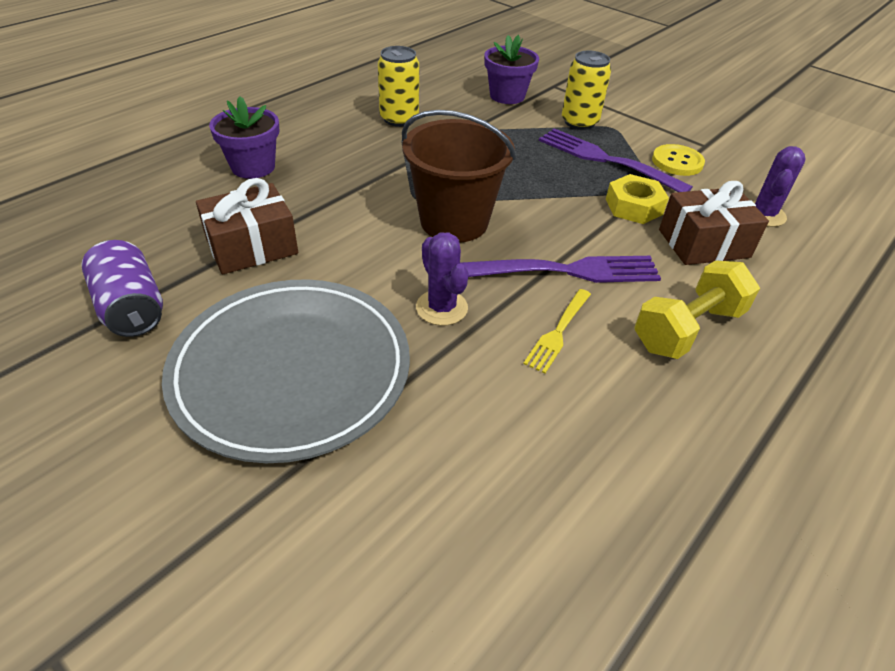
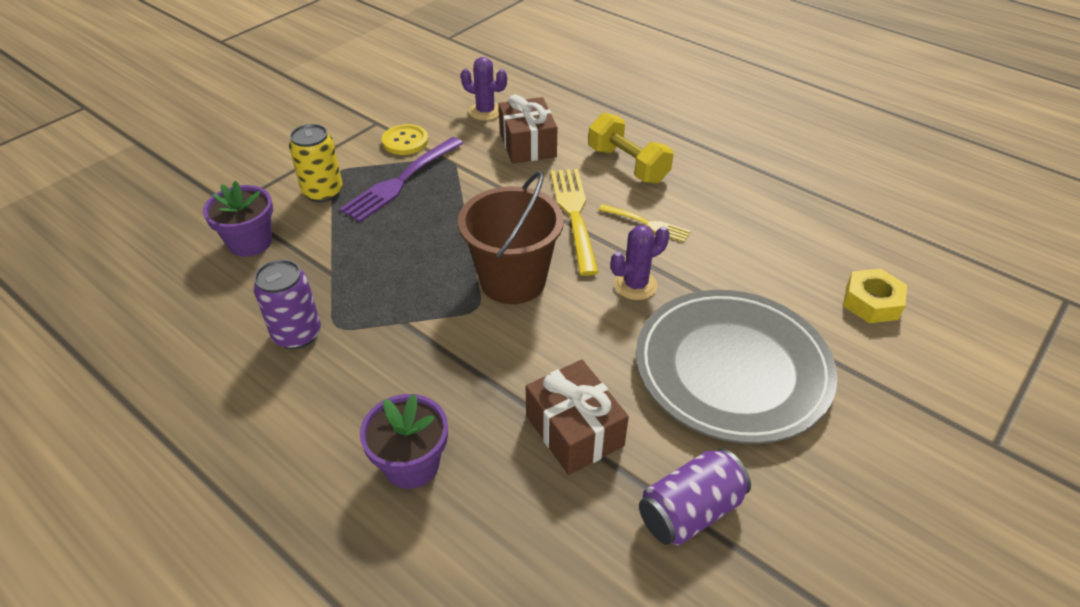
camera: 90 degrees left, 0 degrees up
yellow can [378,46,419,127] -> purple can [253,259,321,349]
purple fork [460,256,661,283] -> yellow fork [551,169,599,276]
yellow nut [606,174,669,224] -> yellow nut moved to [843,269,907,323]

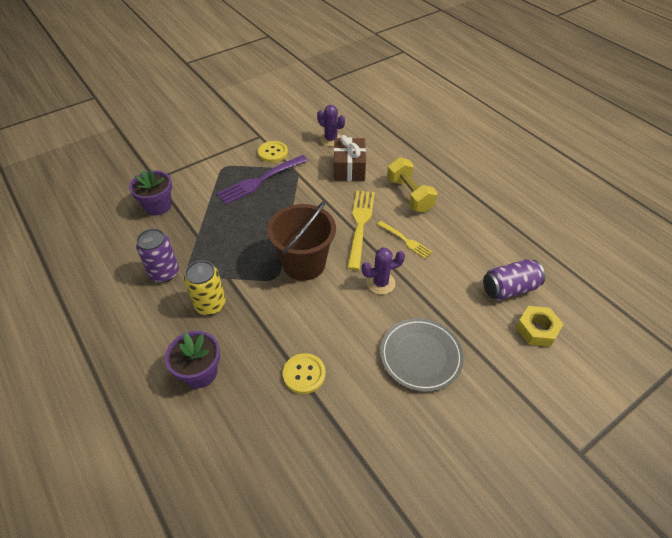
camera: 15 degrees right, 5 degrees up
yellow can [289,124,343,202] -> yellow can moved to [184,260,226,315]
brown gift [526,360,629,475] -> yellow button [283,353,326,394]
grey plate [636,290,837,444] -> grey plate [380,318,464,392], size x0.63
purple can [639,448,751,545] -> purple can moved to [483,259,545,300]

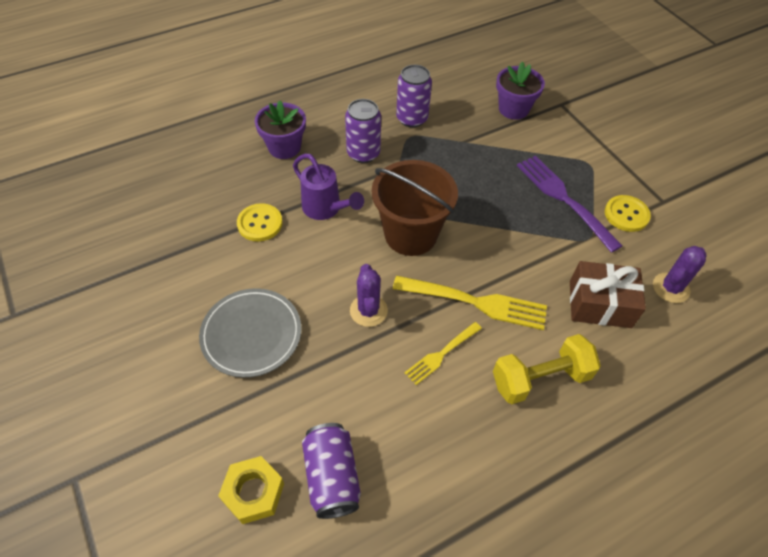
camera: 95 degrees right, 5 degrees up
yellow can [184,260,226,315] -> purple can [345,99,381,163]
none -> purple watering can [293,154,364,220]

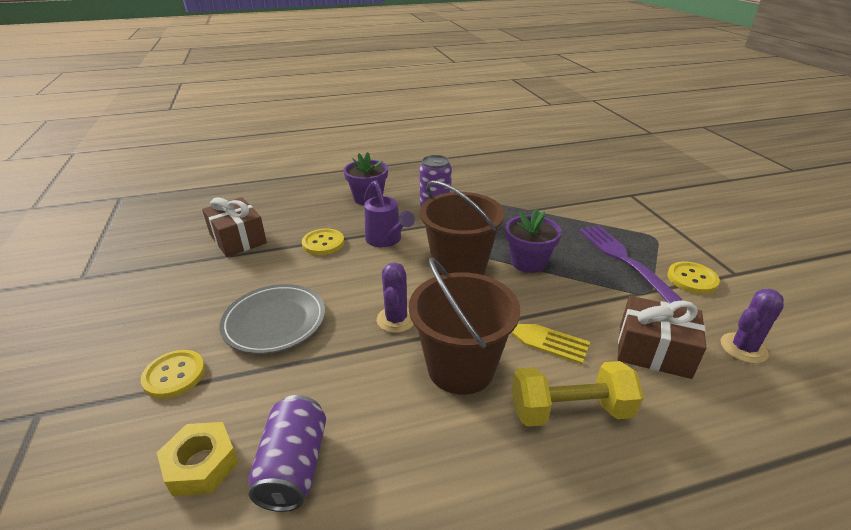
camera: 15 degrees right, 20 degrees down
purple can [396,65,432,127] -> none
yellow fork [405,322,482,385] -> brown bucket [409,258,521,395]
purple flower pot [496,62,545,120] -> purple flower pot moved to [506,208,562,273]
none -> yellow button [141,350,205,399]
none -> brown gift [202,197,267,257]

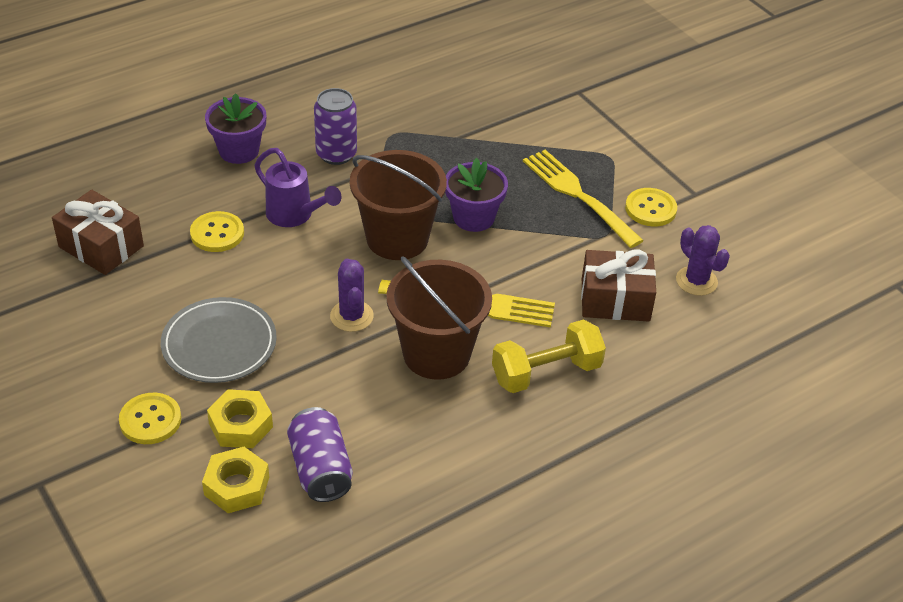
camera: 20 degrees left, 10 degrees up
purple fork [579,225,684,303] -> yellow fork [523,150,644,248]
purple cactus [721,289,784,364] -> purple cactus turned 75 degrees counterclockwise [676,225,730,296]
none -> yellow nut [207,389,273,448]

